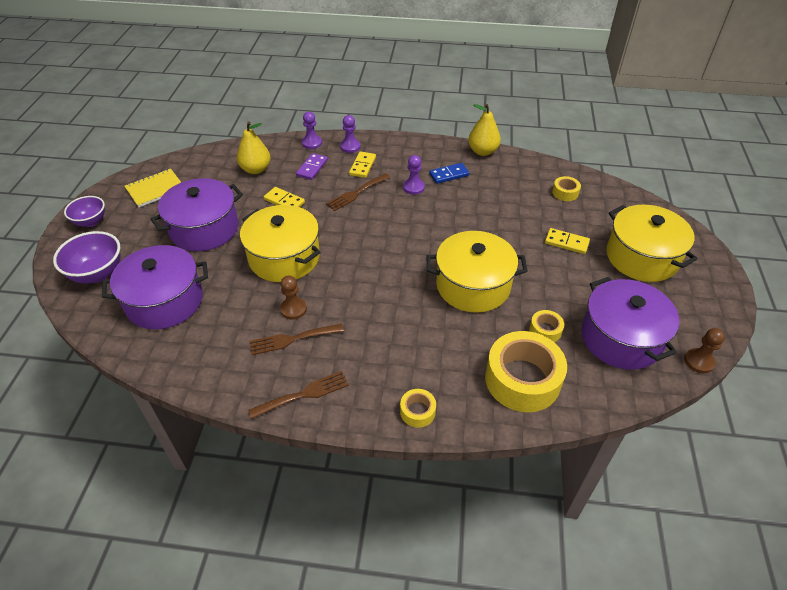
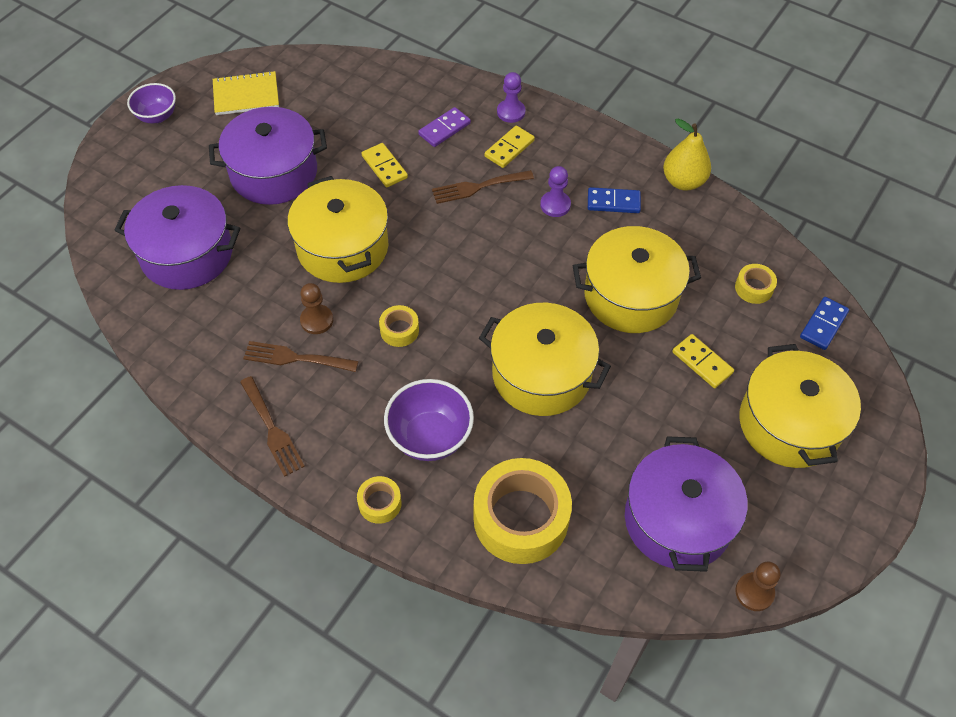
camera: 25 degrees right, 10 degrees up
purple bowl [53,231,120,283] -> purple bowl moved to [384,379,474,461]
yellow pear [237,121,271,174] -> none
brown fork [248,371,349,419] -> brown fork turned 60 degrees clockwise [240,376,305,477]
purple pawn [302,112,322,149] -> none
yellow tape [529,310,564,342] -> yellow tape moved to [379,305,419,347]
none -> yellow pot [573,226,701,333]
none -> blue domino [800,297,849,350]

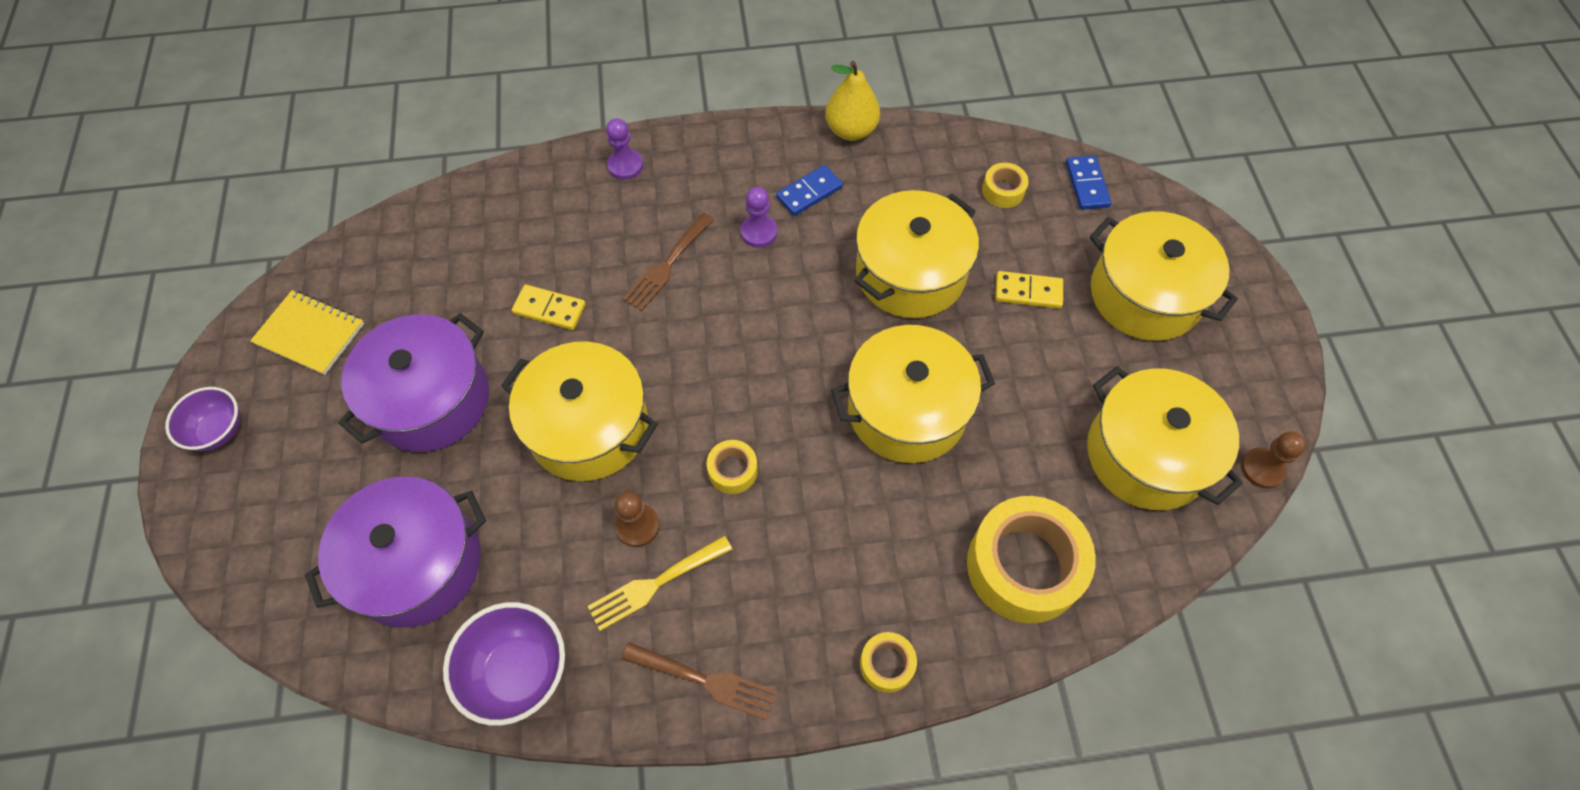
camera: 40 degrees left, 5 degrees up
yellow notebook [213,71,279,115] -> yellow notebook turned 75 degrees clockwise [250,290,364,375]
brown fork [243,341,359,372] -> yellow fork [588,536,732,631]
purple bowl [384,379,474,461] -> purple bowl moved to [443,602,565,726]
purple domino [418,107,471,147] -> none
yellow domino [485,125,535,168] -> none
purple pot [625,436,747,572] -> yellow pot [1087,366,1243,510]

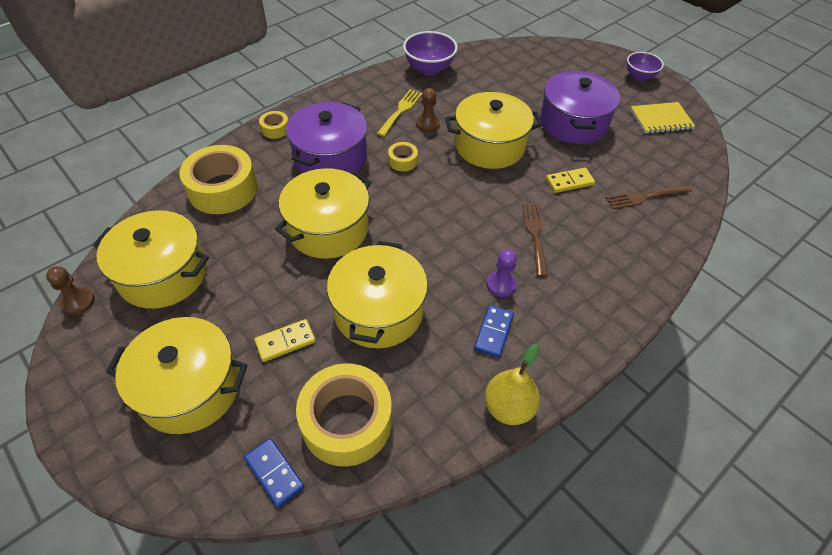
camera: 145 degrees right, 10 degrees down
purple pot [305,477,486,628] -> purple pot moved to [286,102,367,173]
purple pawn [606,118,643,180] -> none
brown fork [622,642,778,720] -> brown fork moved to [606,185,692,209]
yellow tape [982,163,1029,208] -> yellow tape [296,363,392,466], size x2.20

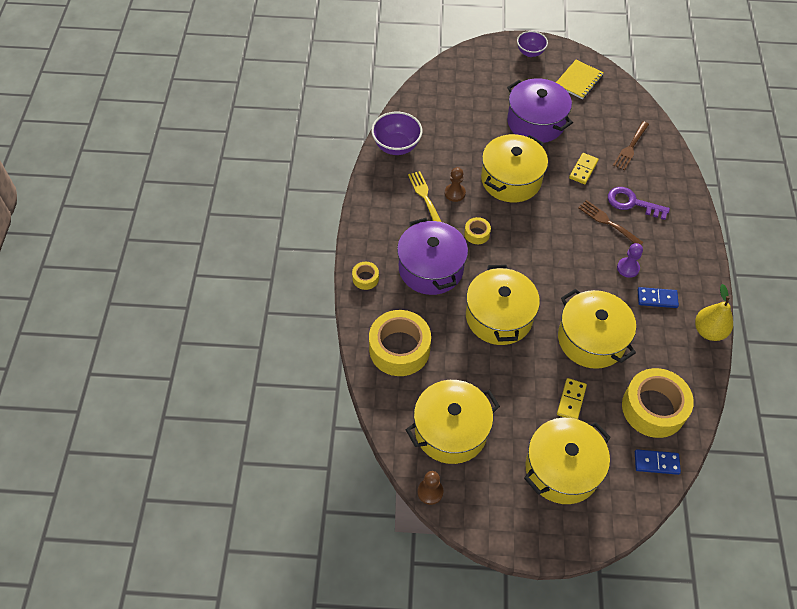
camera: 45 degrees left, 5 degrees up
blue domino [474,305,514,358] -> blue domino turned 60 degrees counterclockwise [638,287,679,308]
none -> purple key [608,187,670,220]

